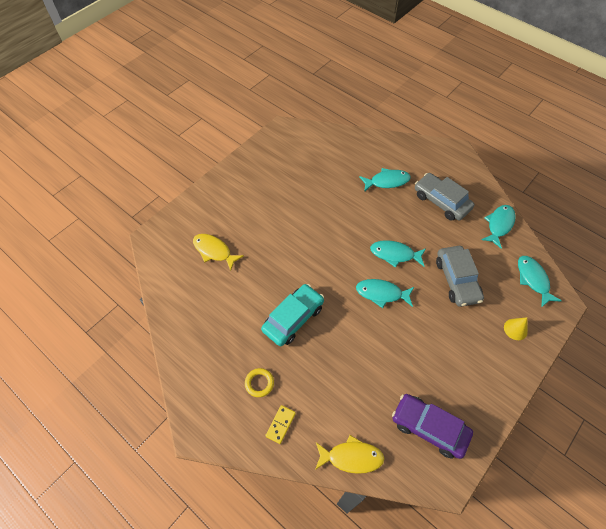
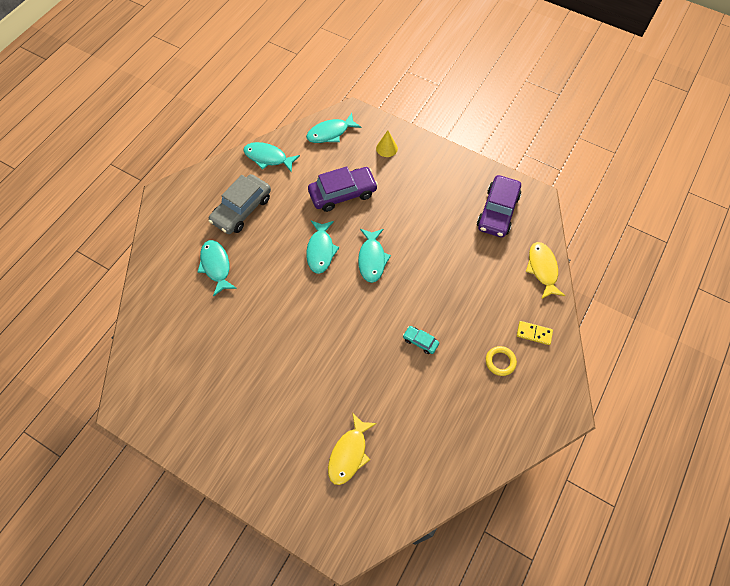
camera: 100 degrees left, 5 degrees up
turquoise car [261,284,324,346] -> turquoise car [403,326,439,354], size x0.47
grey car [436,246,484,307] -> purple car [308,166,378,212]

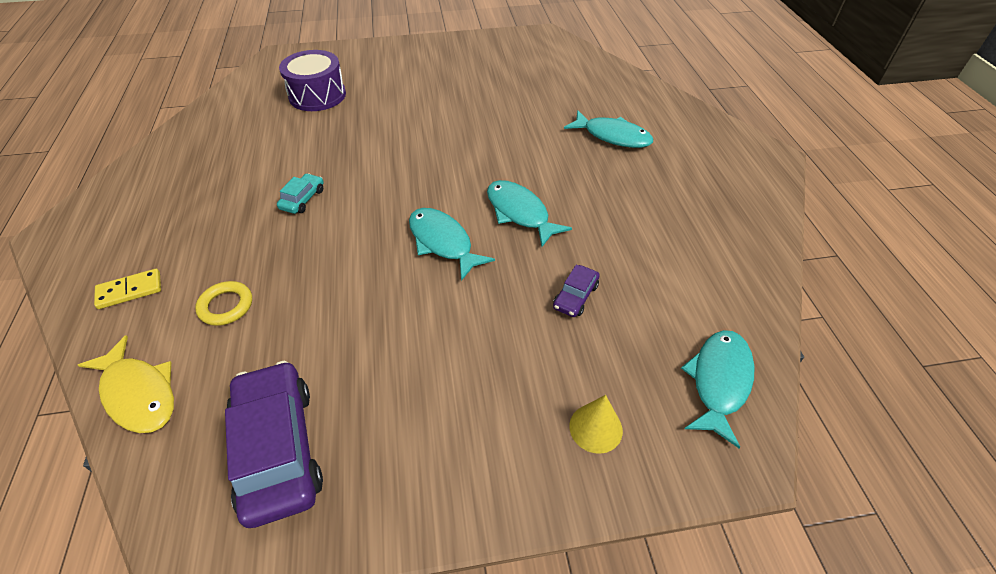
camera: 140 degrees right, 15 degrees down
grey car [208,174,271,234] -> none
turquoise fish [243,142,300,173] -> none
purple car [308,166,378,212] -> purple car [553,265,600,317], size x0.47
yellow fish [328,412,377,485] -> purple drum [279,50,346,111]
turquoise car [403,326,439,354] -> turquoise car turned 60 degrees counterclockwise [277,173,324,214]
yellow ring [486,346,517,376] -> yellow ring moved to [195,281,252,326]

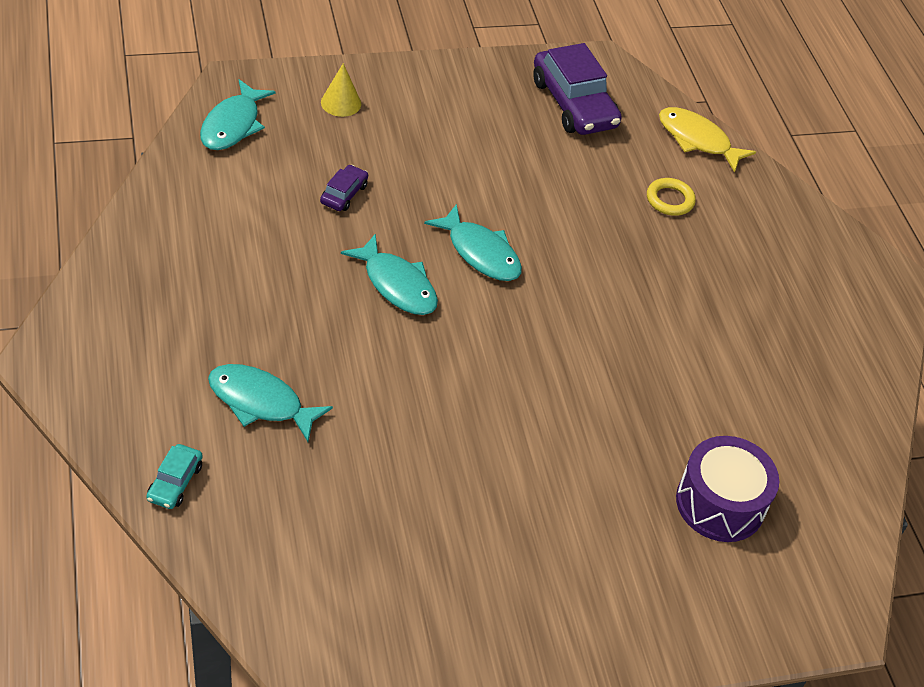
camera: 170 degrees right, 0 degrees up
yellow domino [94,269,161,309] -> none
turquoise car [277,173,324,214] -> turquoise car moved to [146,444,203,509]

